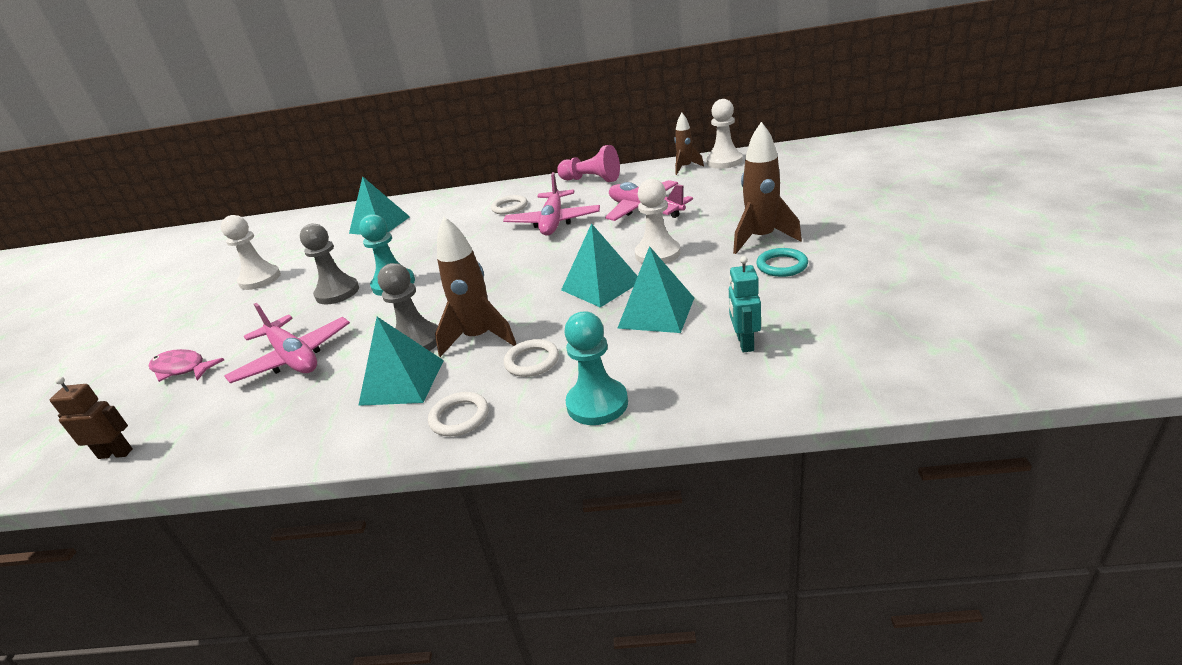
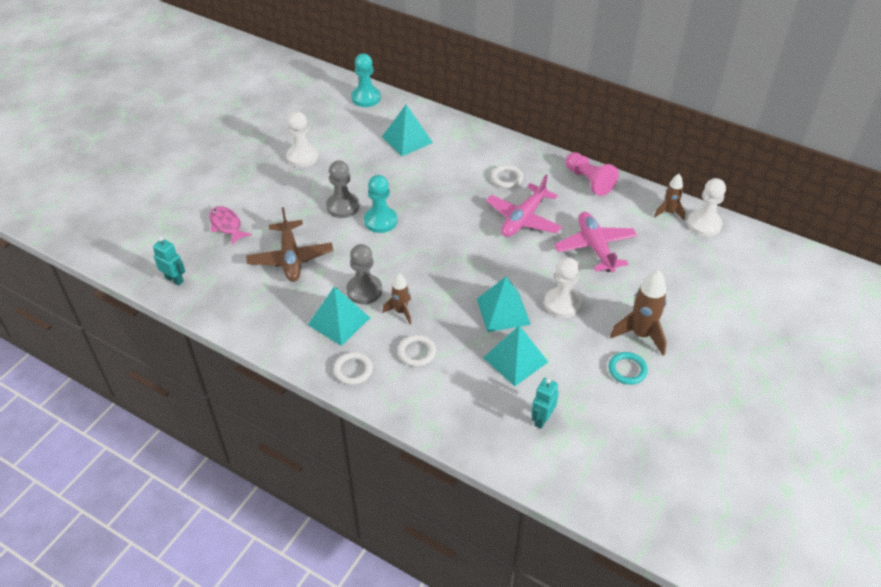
camera: 25 degrees right, 15 degrees up
brown robot [50,377,133,459] -> turquoise robot [153,237,185,286]
pink plane [225,303,350,383] -> brown plane [246,207,333,282]
brown rocket [435,217,516,357] -> brown rocket [382,273,411,324], size x0.61
turquoise pawn [564,312,628,425] -> turquoise pawn moved to [351,54,381,107]

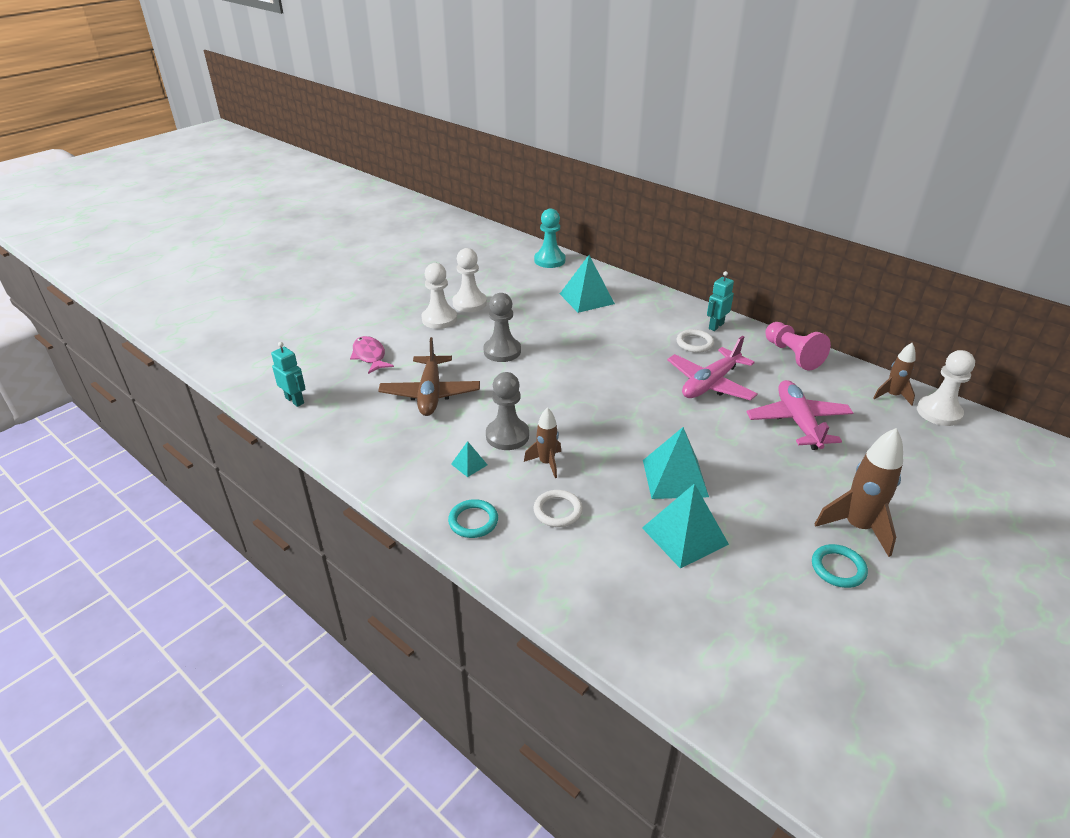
camera: 10 degrees right, 10 degrees down
turquoise pyramid [308,286,370,346] -> turquoise pyramid [451,441,487,477], size x0.47
white ring [334,352,373,385] -> turquoise ring [448,499,498,538]
turquoise pawn [364,175,397,233] -> none
turquoise robot [531,378,559,429] -> turquoise robot moved to [707,271,734,331]
white pawn [544,257,581,318] -> white pawn moved to [422,263,457,329]

